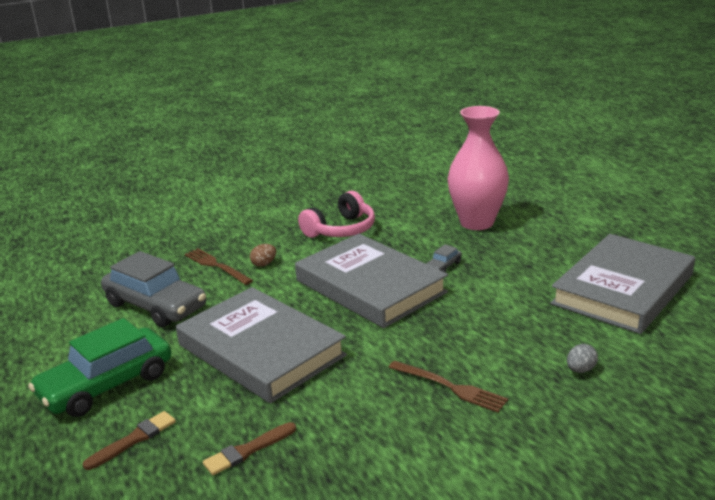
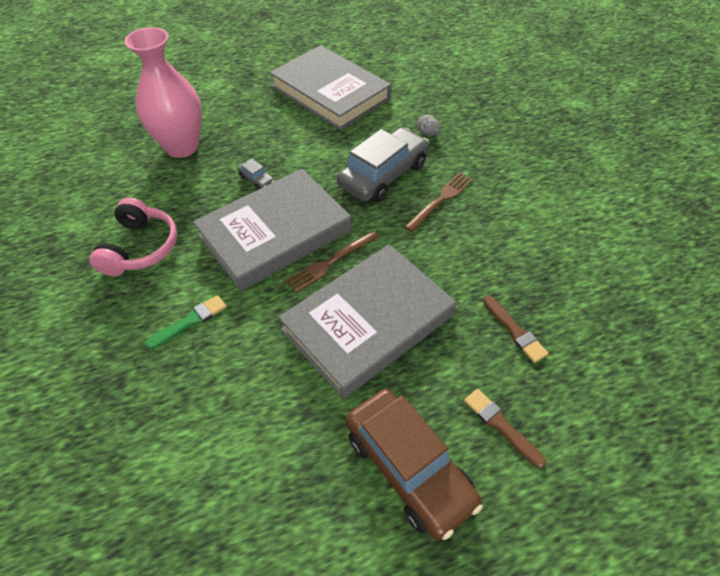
camera: 85 degrees left, 25 degrees up
green car [28,318,171,417] -> brown car [345,389,483,540]
grey car [101,251,206,327] -> grey car moved to [337,127,429,202]
brown fork [185,248,253,285] -> brown fork moved to [285,231,379,293]
brown egg [250,244,276,267] -> green brush [146,295,227,349]
pink headphones [298,191,375,238] -> pink headphones turned 45 degrees clockwise [89,197,177,276]

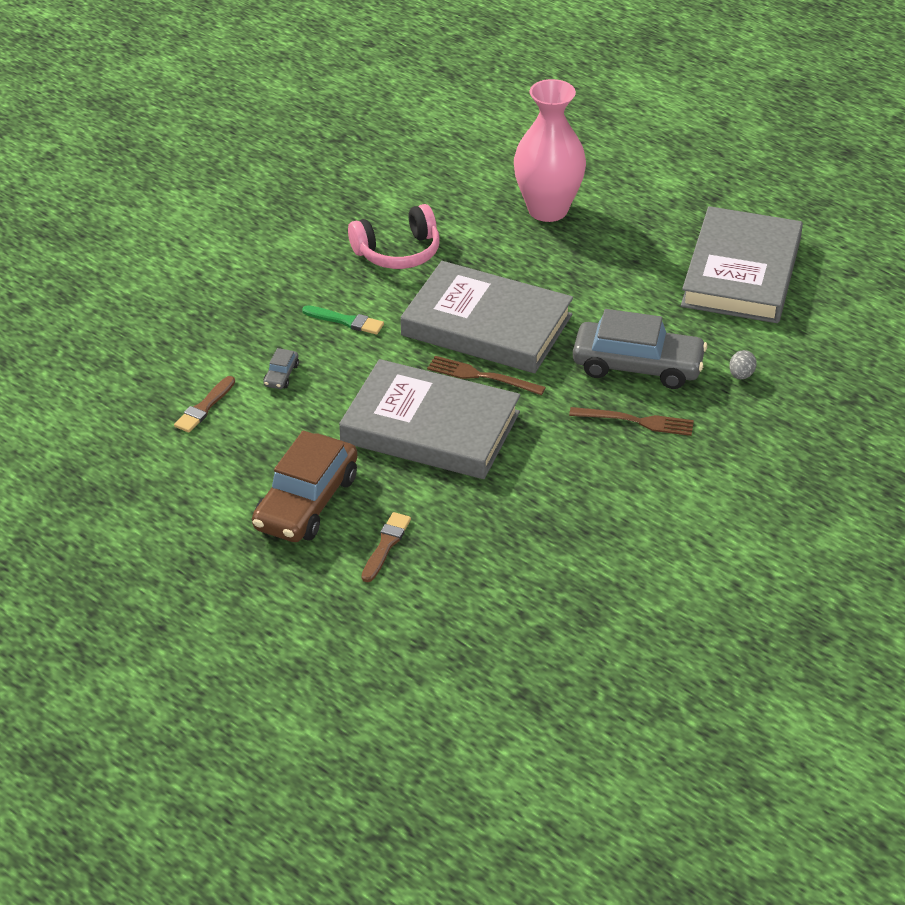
camera: 60 degrees right, 10 degrees down
grey car [237,158,275,190] -> grey car moved to [263,348,299,389]
brown brush [483,296,549,363] -> brown brush moved to [174,376,235,433]

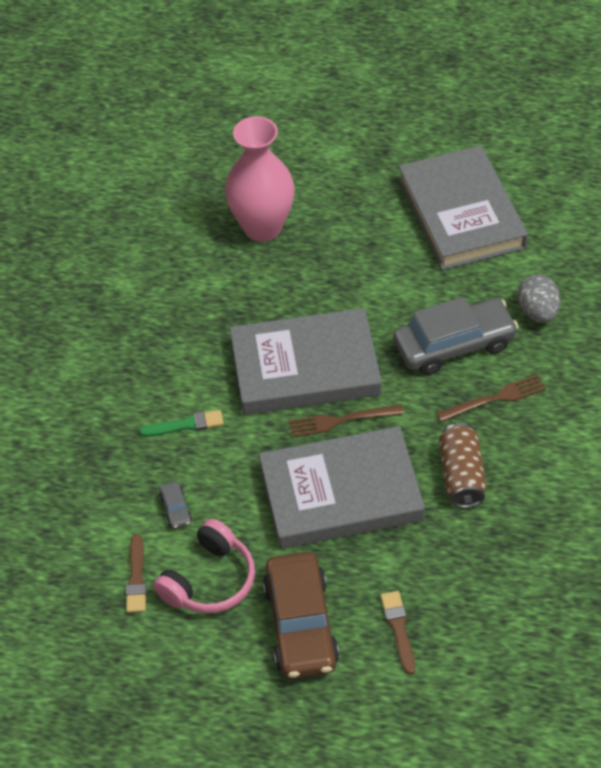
camera: 30 degrees left, 10 degrees up
pink headphones [348,204,440,269] -> pink headphones moved to [153,519,255,613]
grey egg [729,350,757,379] -> grey egg [517,274,561,323], size x1.71
none -> brown can [439,423,487,508]

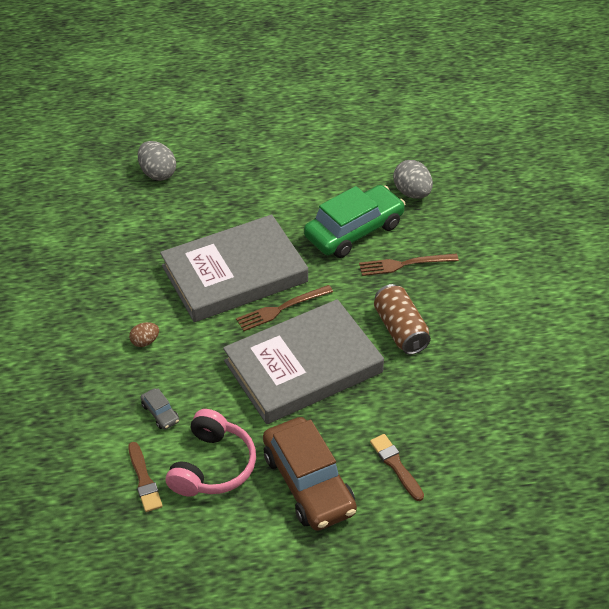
camera: 20 degrees left, 5 degrees down
green brush [140,410,224,437] -> brown egg [129,322,159,347]
pink vase [225,116,295,242] -> grey egg [138,141,176,181]
grey car [393,297,519,375] -> green car [304,185,406,258]
grey book [399,145,528,270] -> none
brown fork [436,375,546,422] -> brown fork turned 150 degrees counterclockwise [359,253,459,276]

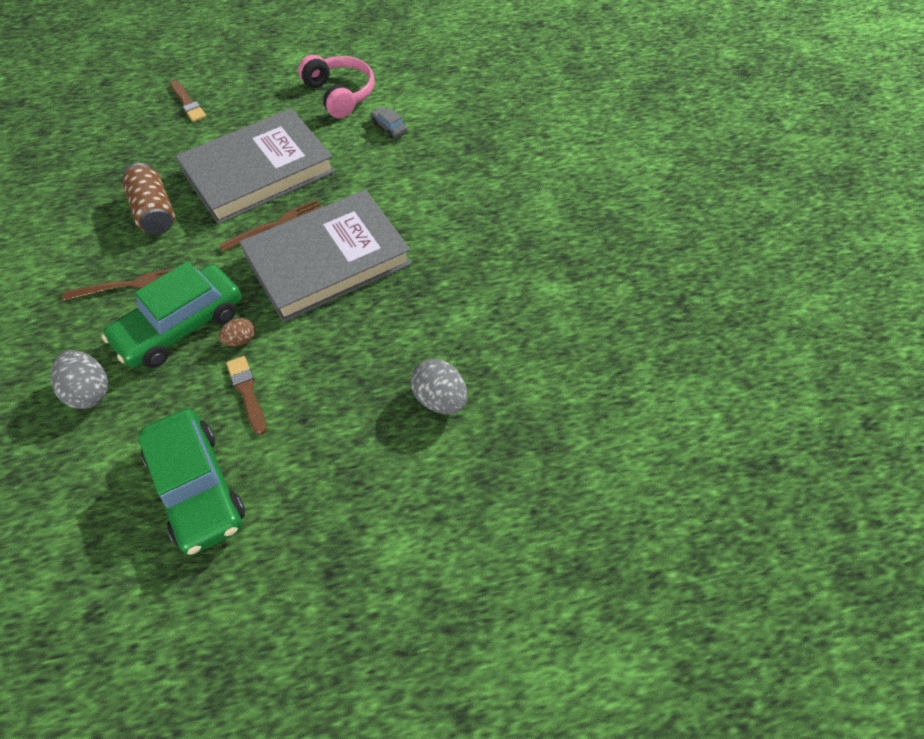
camera: 175 degrees right, 10 degrees up
brown brush [128,442,163,512] -> brown brush moved to [226,356,266,435]
brown egg [129,322,159,347] -> brown egg moved to [218,318,255,346]
pink headphones [166,409,256,497] -> pink headphones turned 135 degrees clockwise [298,55,375,118]
brown car [263,417,357,531] -> none
none -> green car [138,408,245,555]

